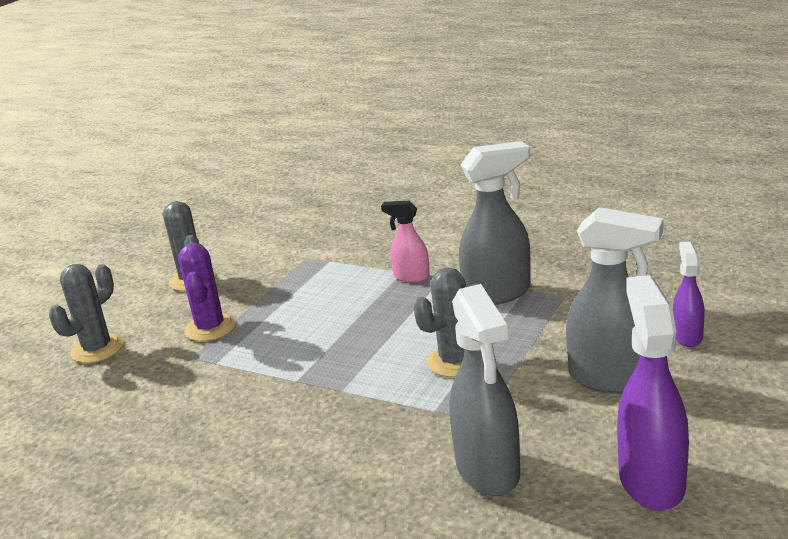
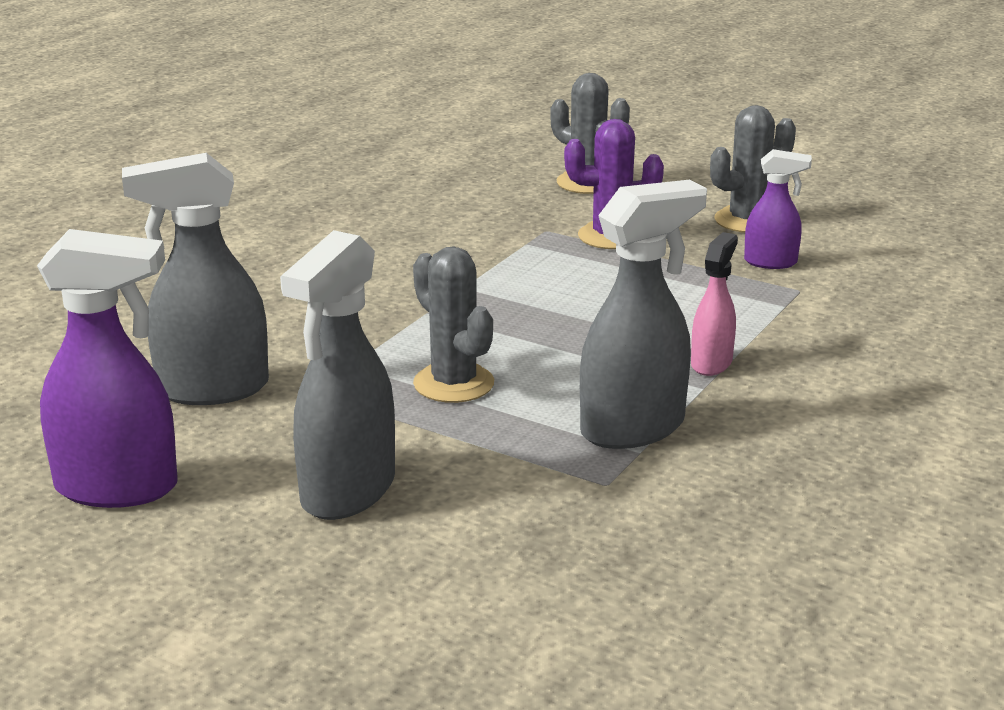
camera: 90 degrees right, 0 degrees up
grey spray bottle [459,141,531,305] -> grey spray bottle turned 105 degrees counterclockwise [580,180,707,449]
purple spray bottle [673,241,705,347] -> purple spray bottle moved to [744,149,812,269]

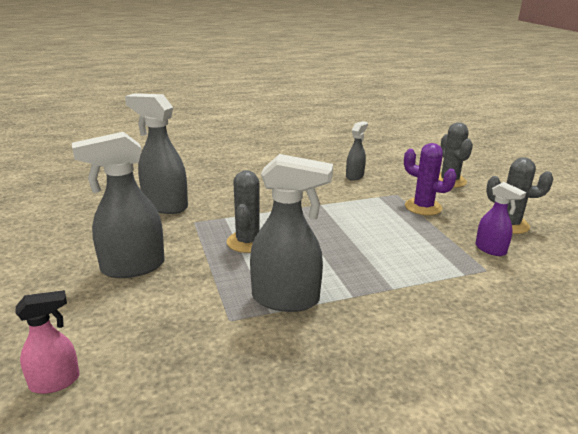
camera: 40 degrees right, 0 degrees up
purple spray bottle [37,229,178,508] -> none
pink spray bottle [691,232,738,376] -> pink spray bottle moved to [16,290,80,394]
none -> grey spray bottle [346,121,368,181]

